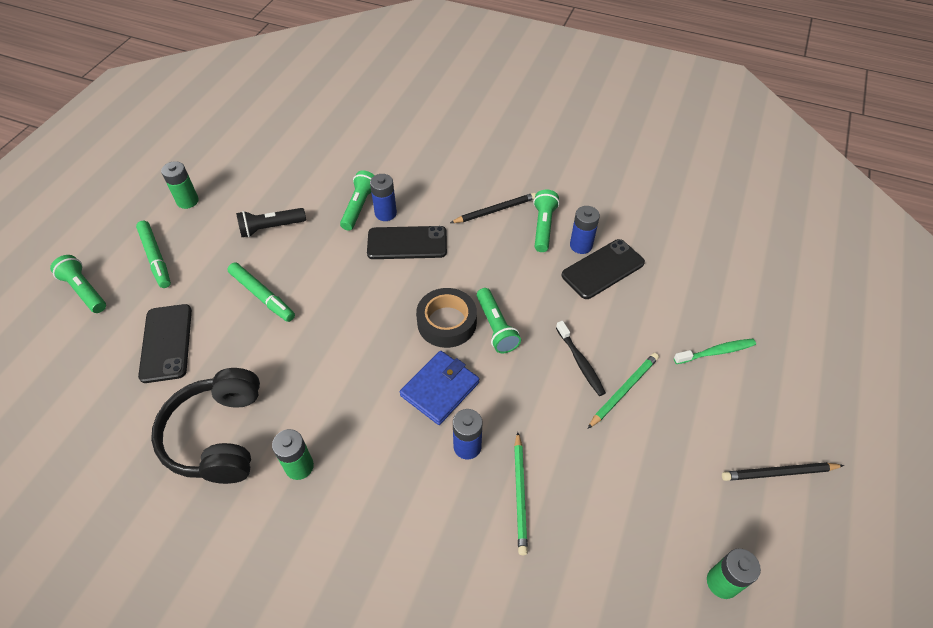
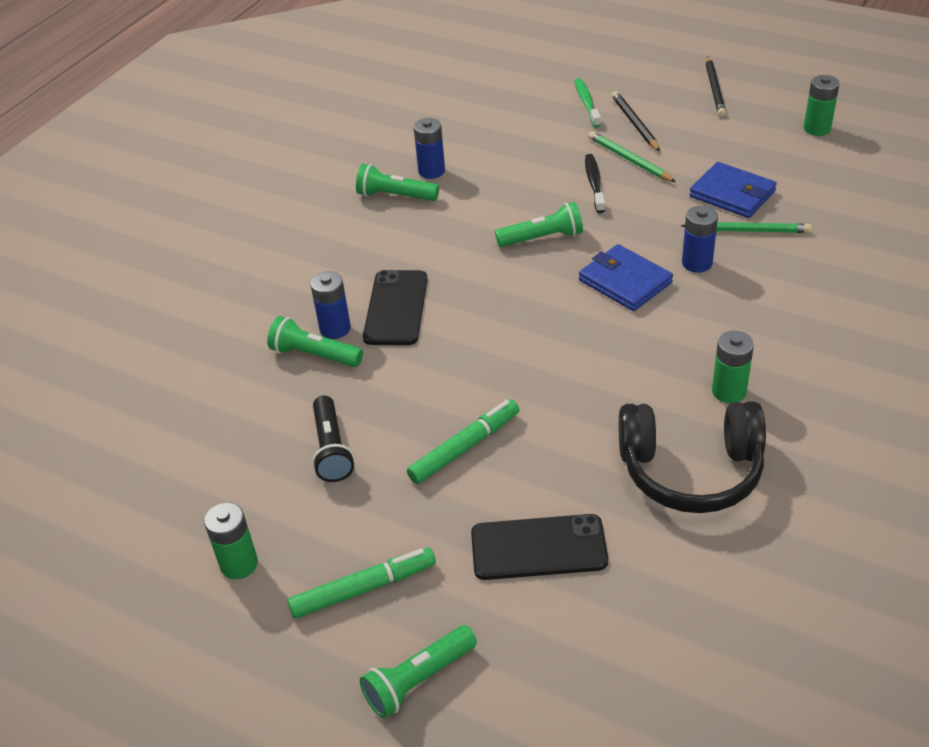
camera: 80 degrees left, 10 degrees down
black tape [416,288,477,348] -> none
black pencil [450,193,536,223] -> black pencil moved to [611,91,660,151]
black toothbrush [556,321,606,396] -> black toothbrush turned 75 degrees counterclockwise [585,154,605,213]
black phone [562,239,645,299] -> none
none -> blue wallet [689,162,777,218]

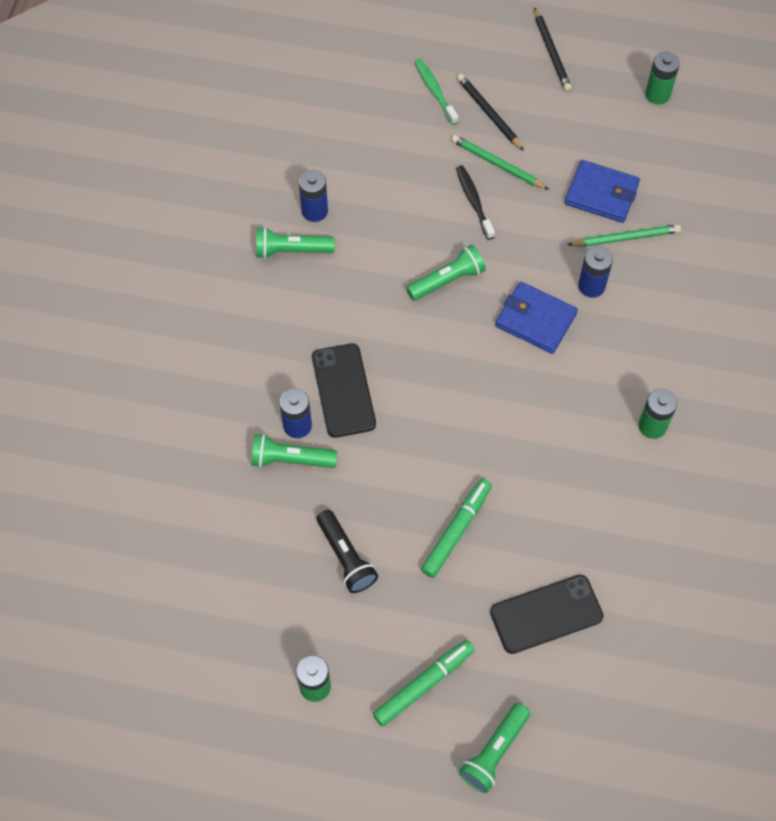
camera: 20 degrees left, 20 degrees up
black headphones [619,401,766,513] -> none

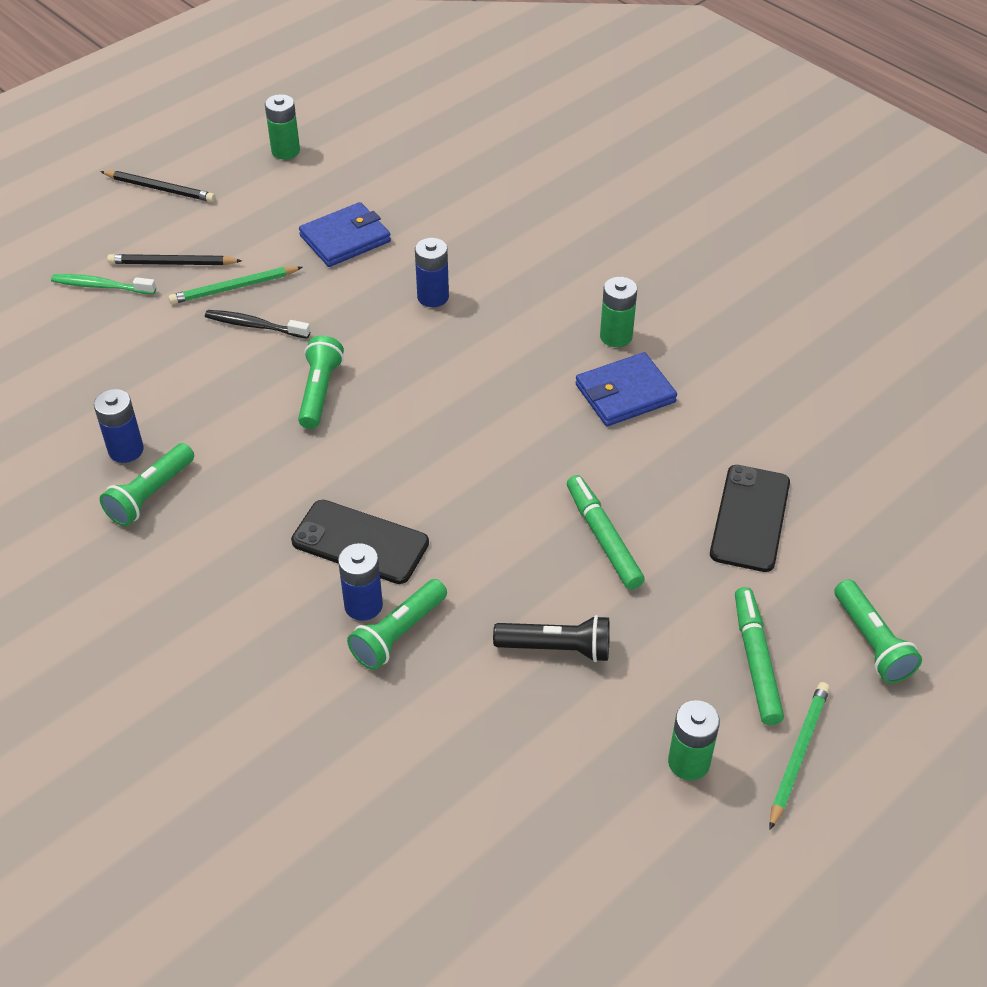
camera: 55 degrees left, 15 degrees down
blue wallet [495,282,578,354] -> blue wallet moved to [575,352,677,426]
green pencil [567,224,681,247] -> green pencil moved to [770,682,830,830]

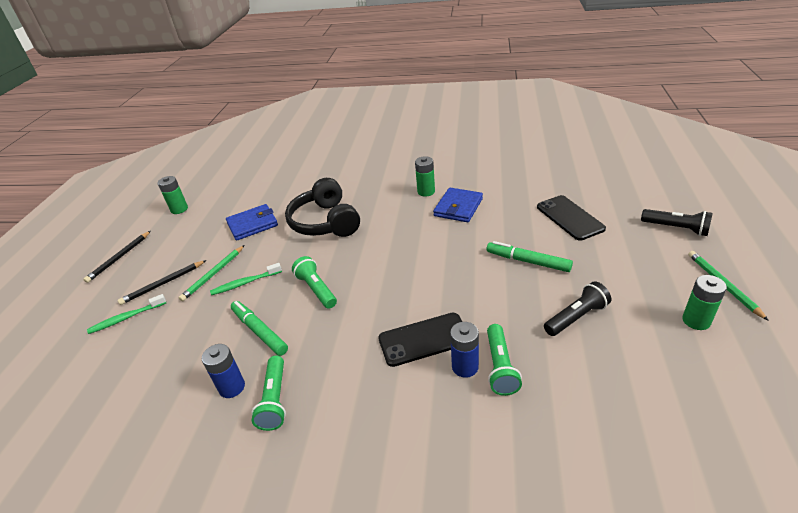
camera: 35 degrees left, 10 degrees down
black pencil [100,171,215,202] -> black pencil turned 135 degrees clockwise [83,231,151,283]
black toothbrush [205,310,311,339] -> green toothbrush [210,263,282,295]
blue wallet [299,202,391,267] -> blue wallet turned 45 degrees clockwise [226,204,278,241]
blue battery [415,238,449,307] -> black headphones [285,178,360,237]
green marker [735,587,784,725] -> green marker moved to [231,301,288,356]
green flashlight [835,579,922,683] -> black flashlight [641,209,713,236]

